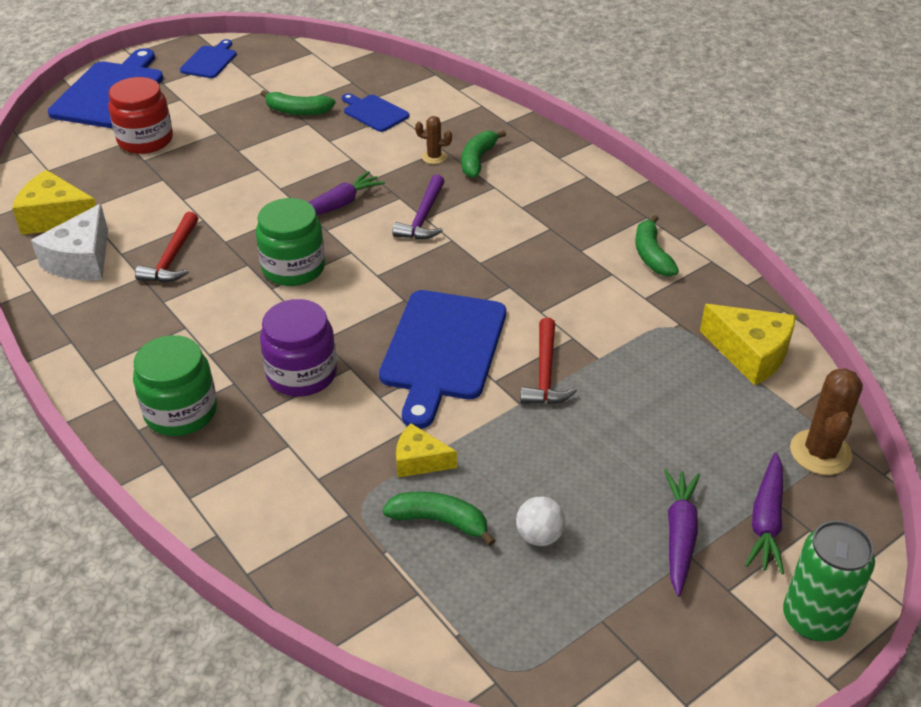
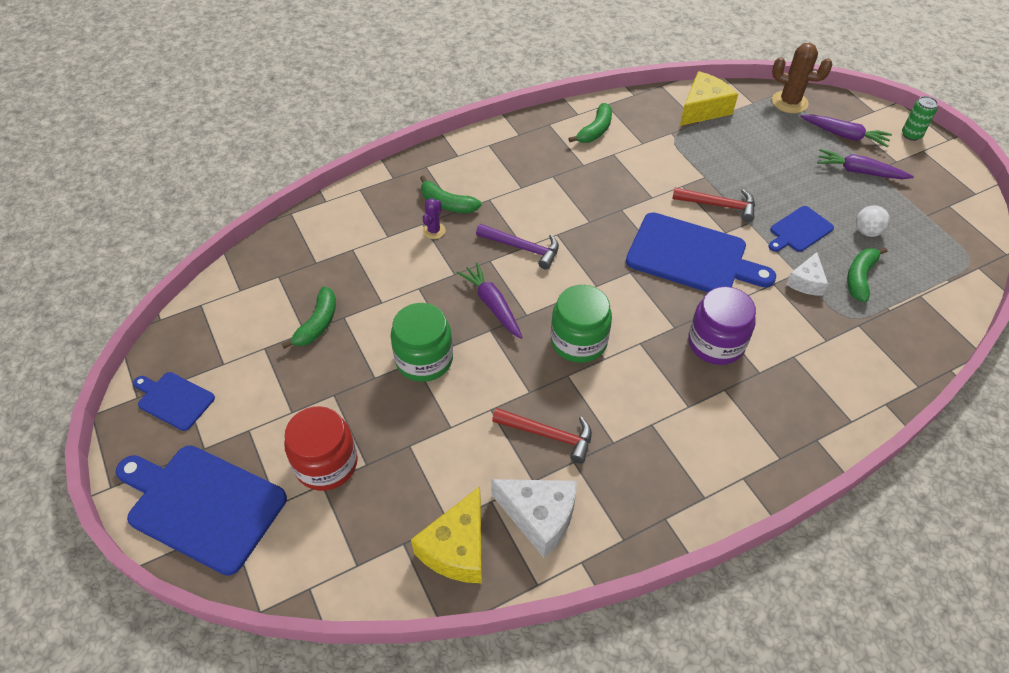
camera: 80 degrees left, 10 degrees up
green jar [133,335,217,436] -> green jar moved to [390,303,453,382]
blue cutting board [342,93,410,132] -> blue cutting board moved to [768,206,834,252]
yellow cheese [396,423,457,477] -> white cheese [786,252,828,296]
brown cactus [415,116,452,164] -> purple cactus [423,199,446,239]
green banana [635,215,679,277] -> green banana turned 60 degrees counterclockwise [568,103,612,143]
green can [783,521,875,641] -> green can [902,96,938,141], size x0.61

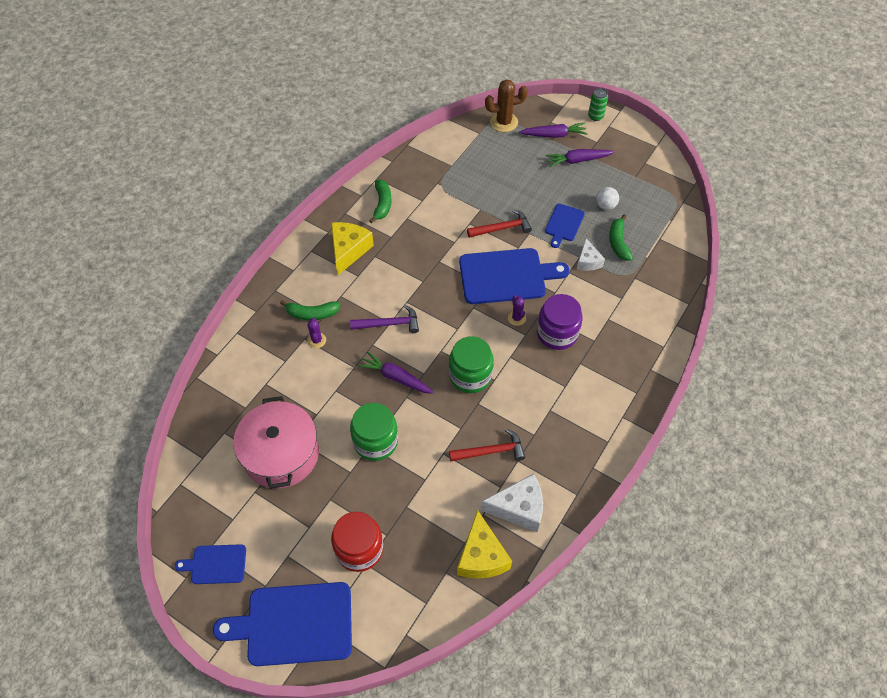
camera: 30 degrees left, 5 degrees up
green banana [282,286,336,349] -> pink pot [233,396,319,489]
yellow cheese [680,71,738,126] -> yellow cheese moved to [331,222,374,275]
none -> purple cactus [508,295,526,326]

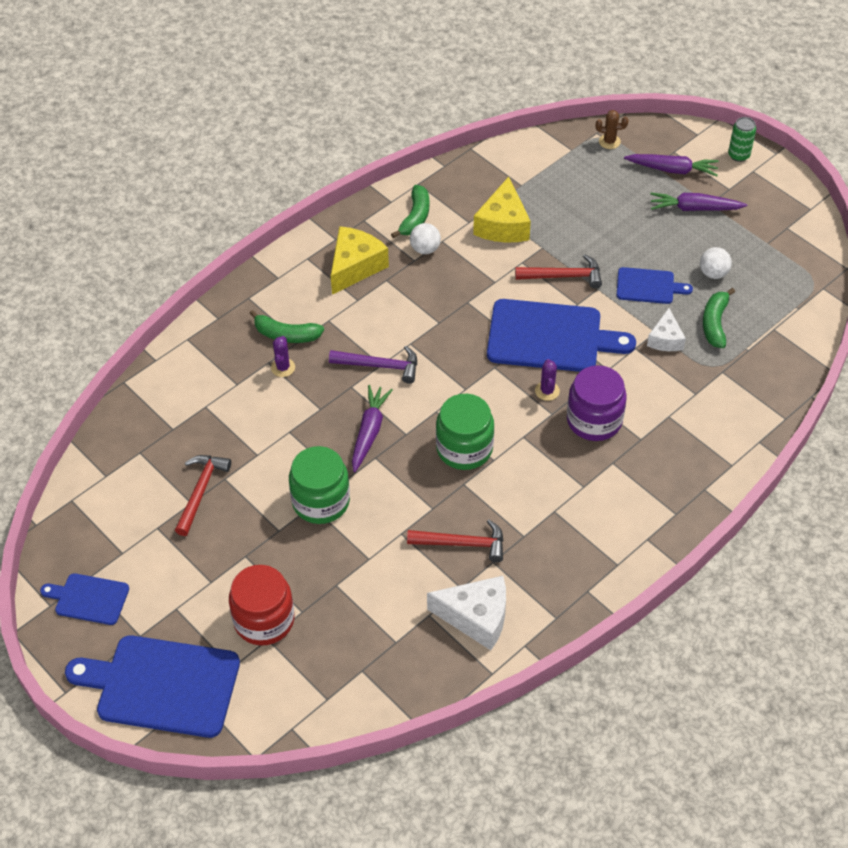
camera: 15 degrees right, 5 degrees down
pink pot [233,396,319,489] -> red hammer [175,455,231,536]
purple carrot [358,351,434,394] -> purple carrot turned 60 degrees clockwise [352,385,393,473]
yellow cheese [457,509,512,579] -> yellow cheese moved to [473,177,531,243]
brown cactus [485,79,528,132] -> brown cactus [596,110,628,149], size x0.56
blue cutting board [545,204,585,248] -> blue cutting board turned 120 degrees counterclockwise [617,267,693,304]
none -> white ball [410,223,441,254]

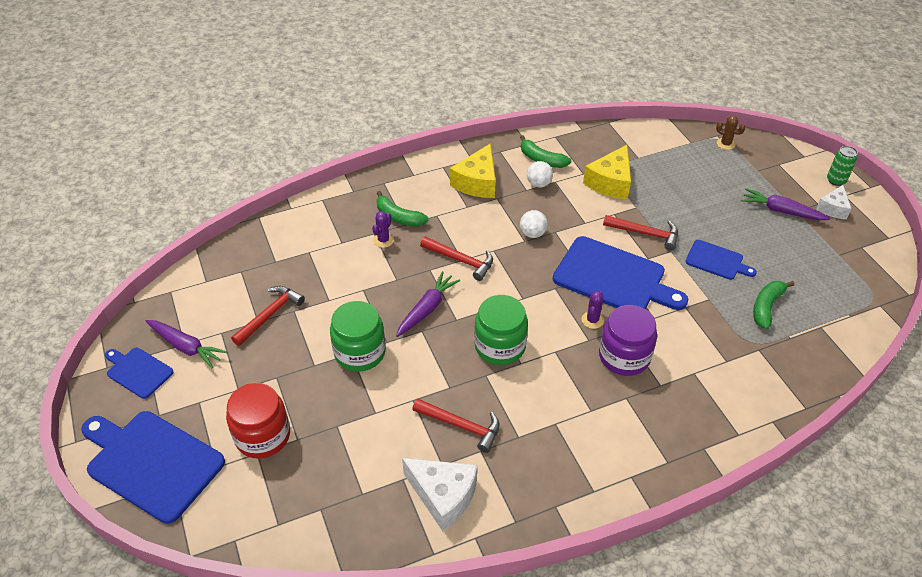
camera: 20 degrees right, 5 degrees down
purple hammer [329,346,417,384] -> red hammer [420,237,493,281]
yellow cheese [331,226,389,295] -> yellow cheese turned 150 degrees clockwise [450,143,496,198]
green banana [391,185,429,238] -> green banana turned 90 degrees clockwise [520,135,571,168]
purple carrot [624,154,719,176] -> purple carrot moved to [145,320,227,368]
white cheese [647,308,686,351] -> white cheese moved to [816,185,852,219]
white ball [700,247,732,279] -> white ball moved to [520,210,548,238]

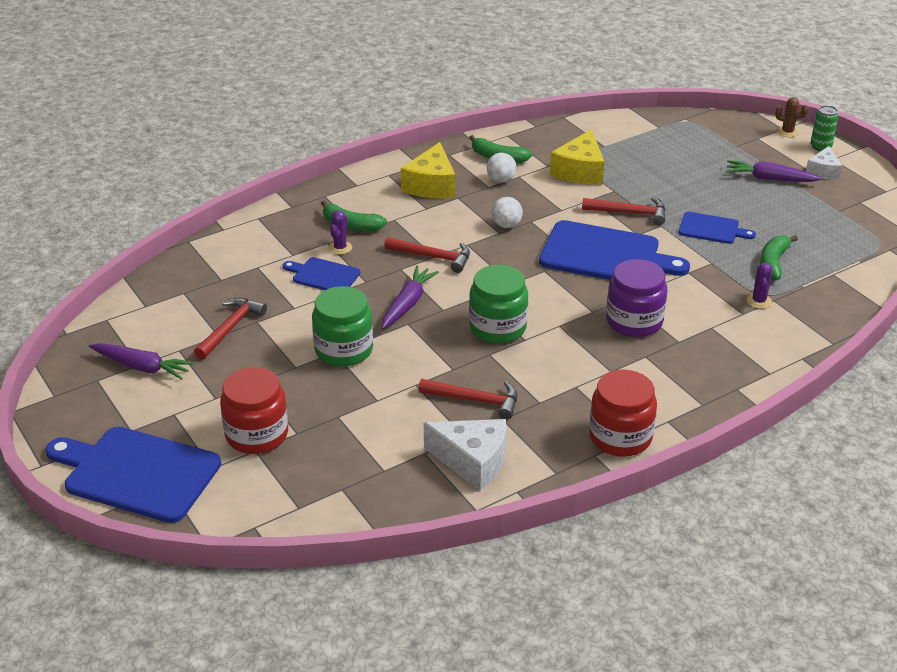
camera: 10 degrees left, 10 degrees down
blue cutting board [105,348,173,399] -> blue cutting board moved to [283,257,360,290]
purple cactus [582,291,604,329] -> purple cactus moved to [747,263,773,309]
brown cactus [716,116,746,150] -> brown cactus moved to [775,97,808,138]
none -> red jar [589,369,657,457]

